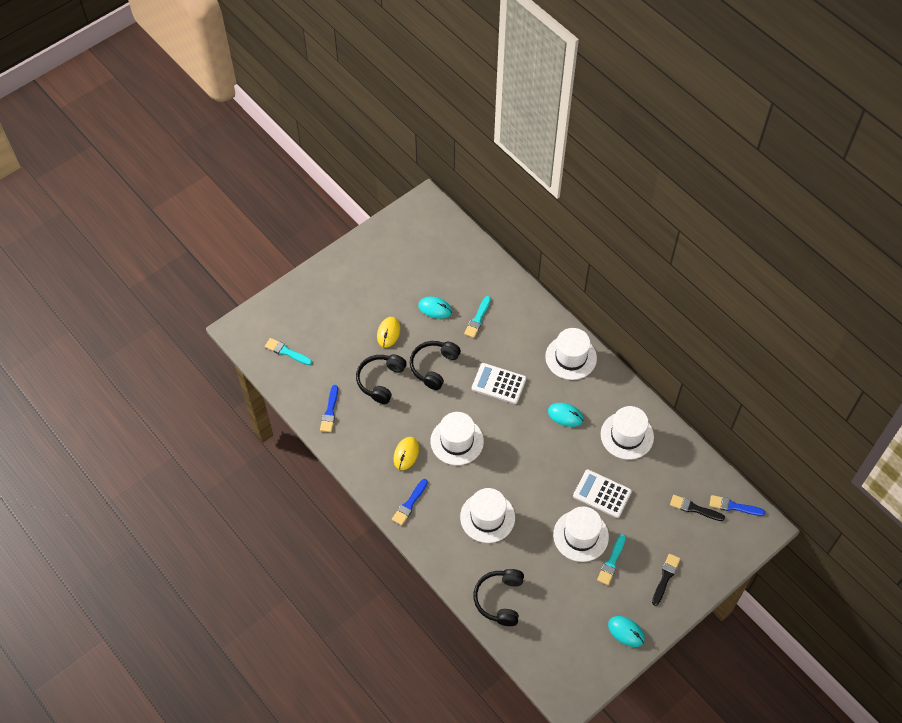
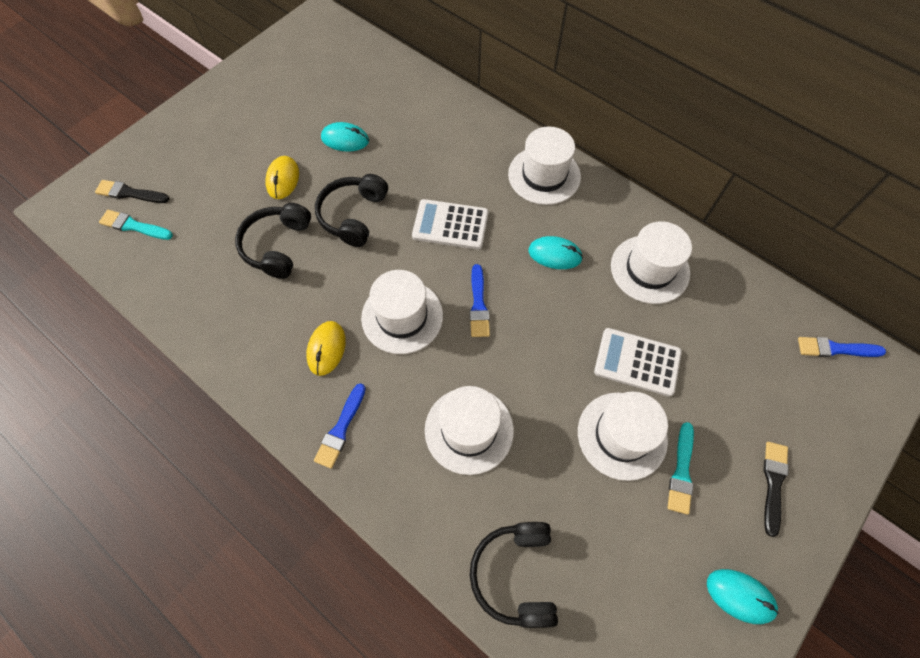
camera: 10 degrees left, 5 degrees up
blue brush [320,385,338,432] -> blue brush moved to [470,264,490,337]
turquoise brush [464,296,491,338] -> none
black brush [670,495,725,521] -> black brush moved to [95,180,169,203]

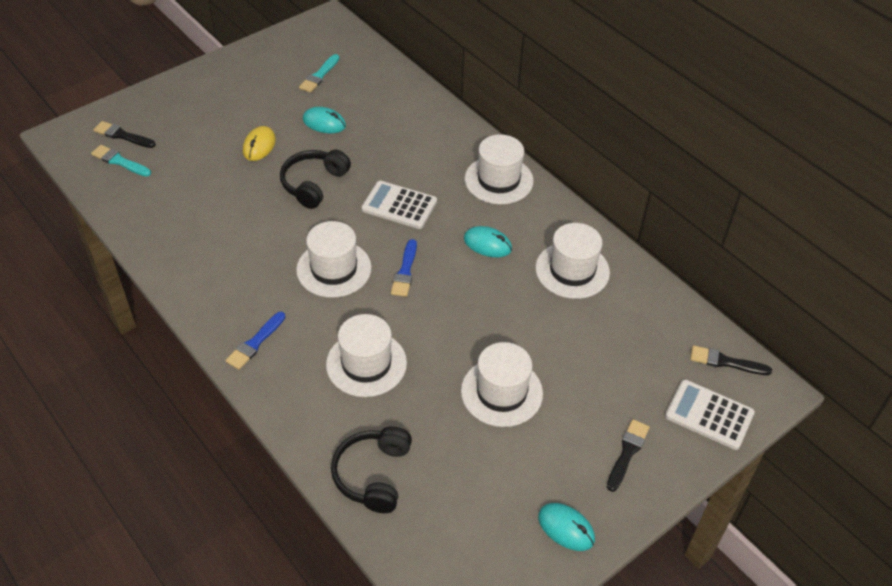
camera: 10 degrees right, 15 degrees down
black headphones [235,203,311,279] -> none
yellow mouse [306,321,346,376] -> none
white calculator [594,328,682,397] -> white calculator moved to [665,379,755,450]
turquoise brush [667,422,694,515] -> turquoise brush moved to [299,54,340,93]
blue brush [798,337,886,357] -> black brush [690,345,772,375]

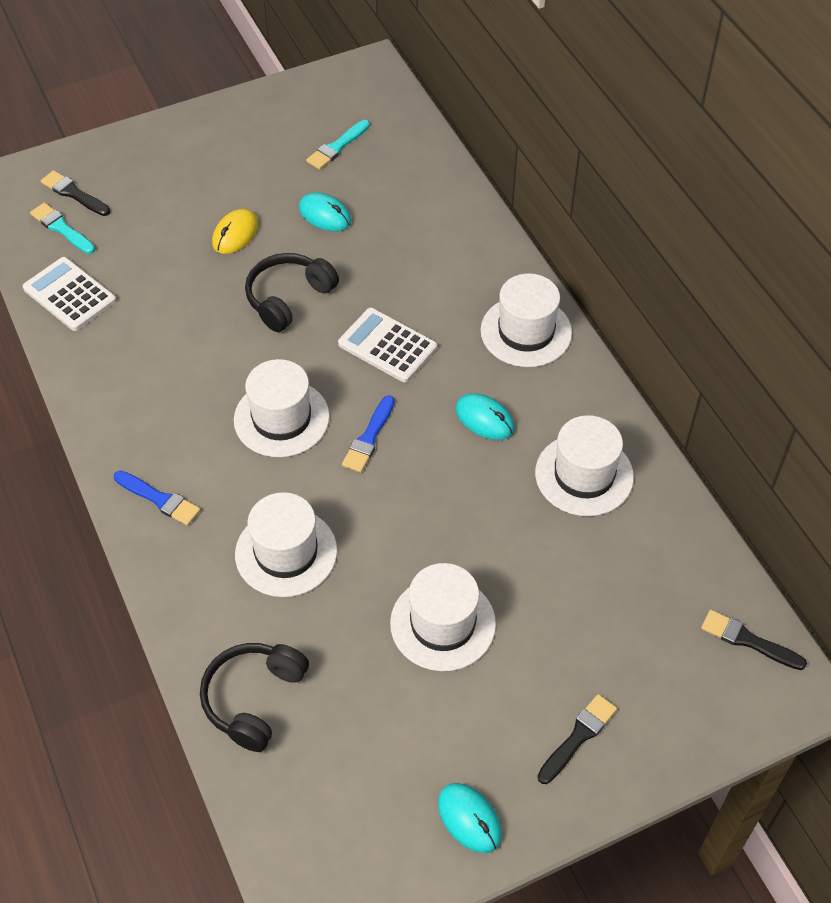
camera: 15 degrees right, 5 degrees up
blue brush [225,312,285,370] -> blue brush turned 105 degrees counterclockwise [114,471,201,526]
white calculator [665,379,755,450] -> white calculator moved to [23,257,116,331]

